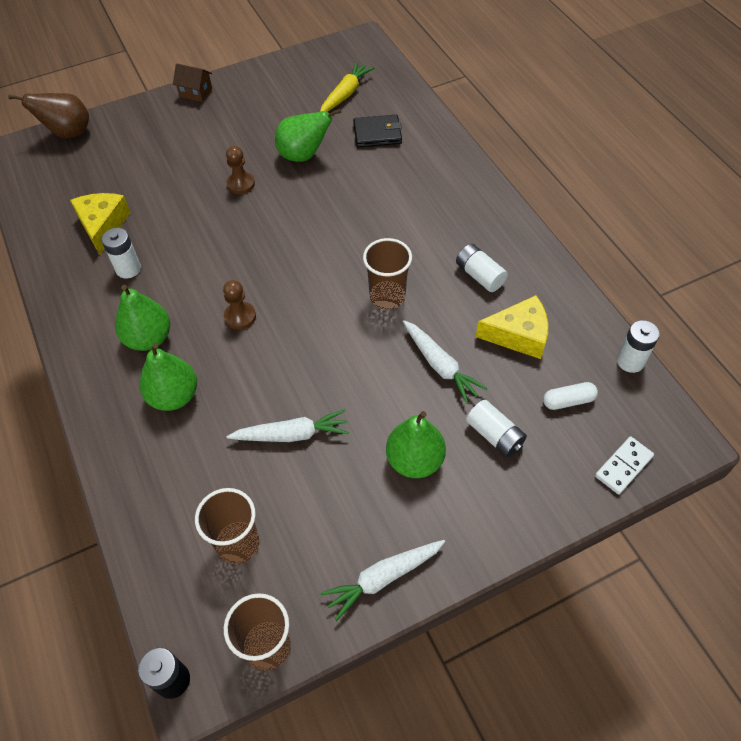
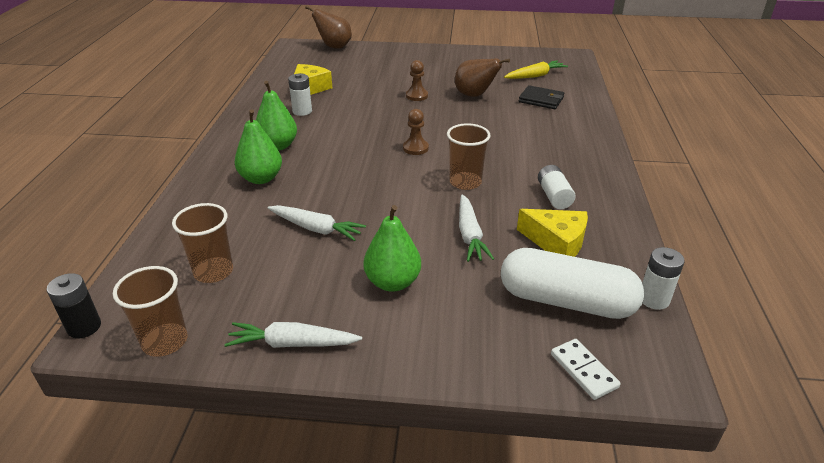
camera: 30 degrees right, 20 degrees down
brown house [173,63,212,102] -> none
brown pawn [223,280,256,330] -> brown pawn moved to [403,109,429,155]
green pear [275,109,341,162] -> brown pear [455,58,510,97]
white battery [466,400,527,457] -> none
white capsule [543,382,598,410] -> white capsule [501,248,645,319], size x2.36
white domino [595,436,654,494] -> white domino turned 75 degrees clockwise [551,339,621,400]

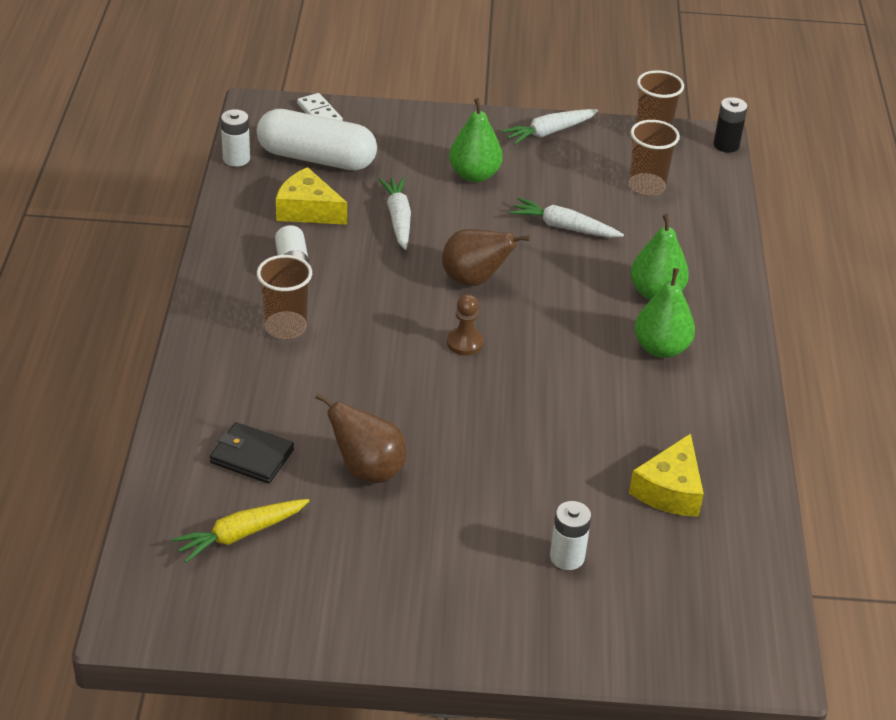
camera: 175 degrees right, 5 degrees up
white carrot [224,322,362,348] -> white carrot turned 150 degrees clockwise [501,109,598,145]
white battery [288,74,312,116] -> white battery moved to [550,501,591,570]
brown pear [305,6,352,49] -> brown pear moved to [442,229,530,286]
brown pawn [406,60,428,101] -> none
brown cup [447,123,491,190] -> brown cup moved to [257,255,312,339]

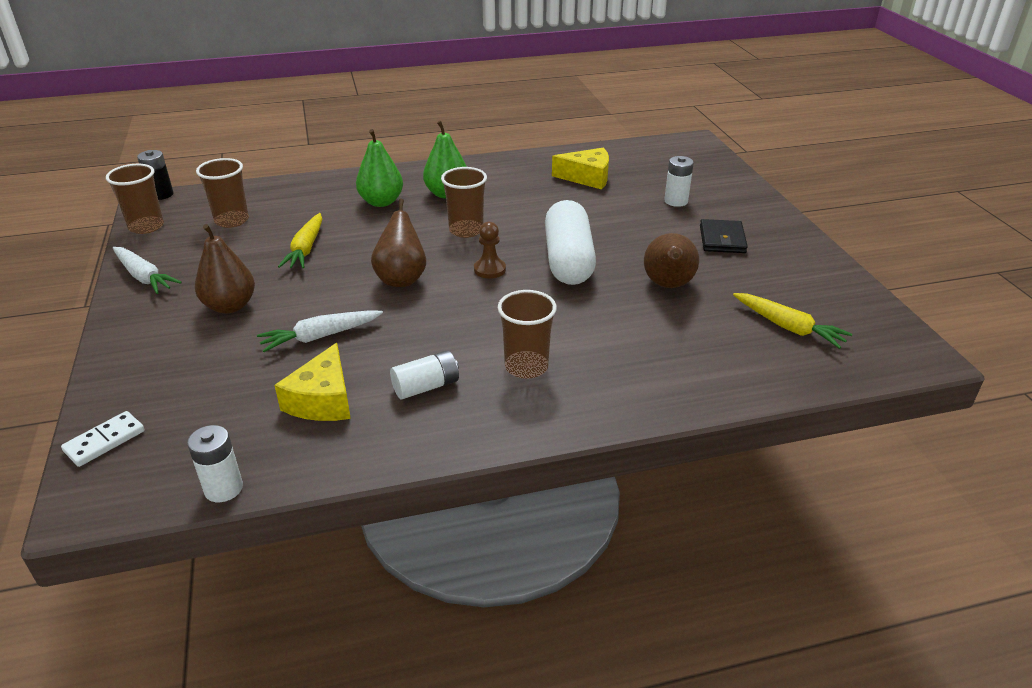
camera: 105 degrees left, 5 degrees down
black wallet [210,422,294,484] -> black wallet moved to [700,219,748,253]
white capsule [257,109,377,171] -> white capsule moved to [545,200,596,285]
green pear [449,98,503,182] -> brown pear [195,224,255,314]
white carrot [510,198,624,238] -> yellow carrot [278,213,322,268]
none -> brown cup [441,167,487,238]

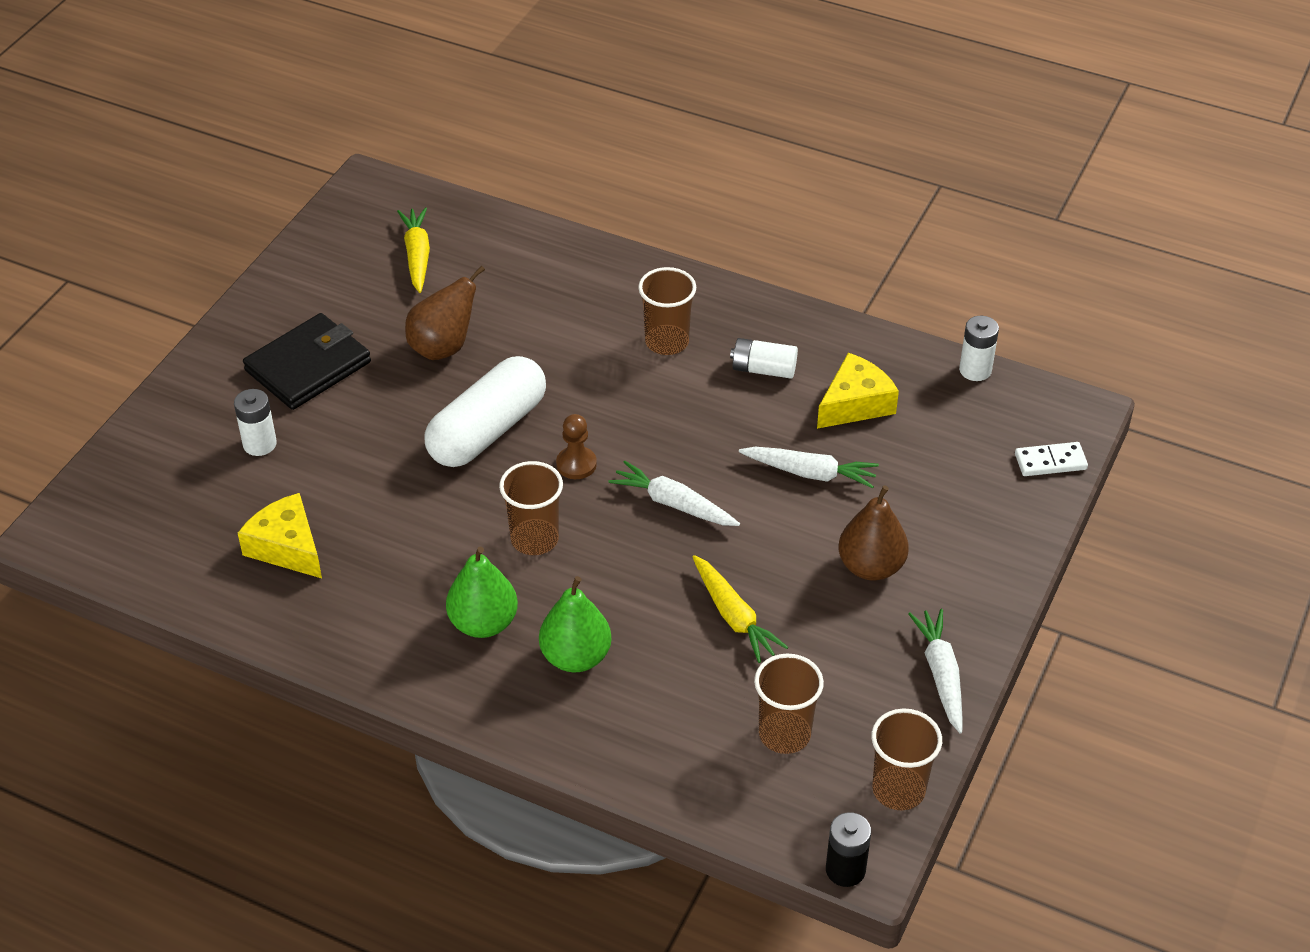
camera: 140 degrees left, 10 degrees up
yellow carrot [278,213,322,268] -> yellow carrot turned 105 degrees clockwise [692,555,788,663]
brown pear [371,199,426,287] -> white carrot [608,461,740,526]
black wallet [700,219,748,253] -> black wallet [243,313,371,410], size x1.52

